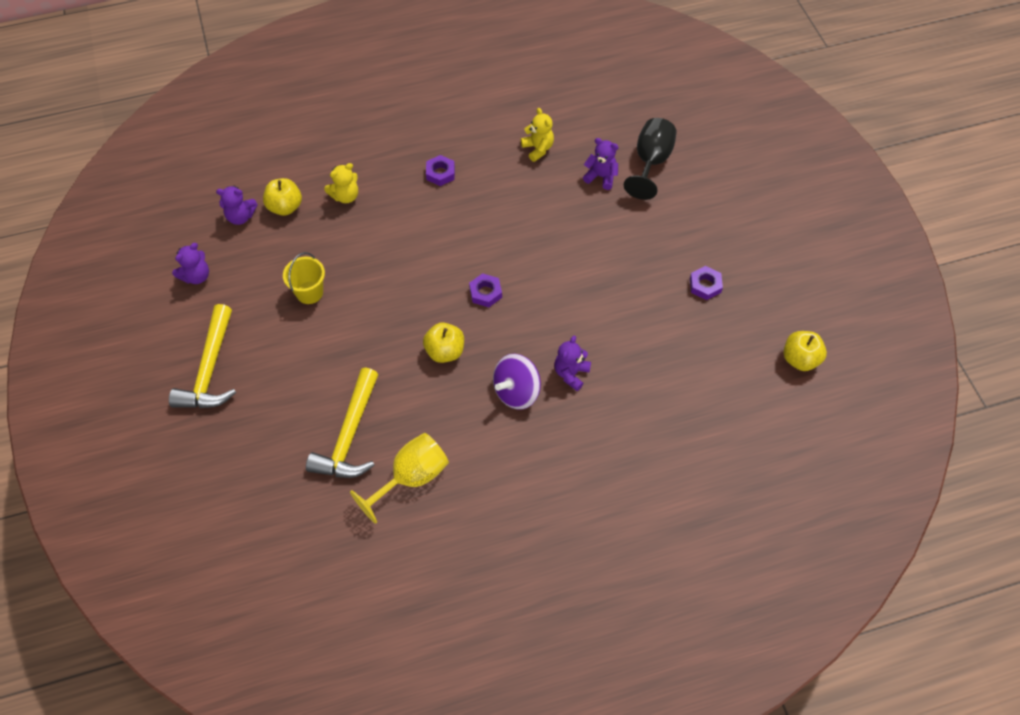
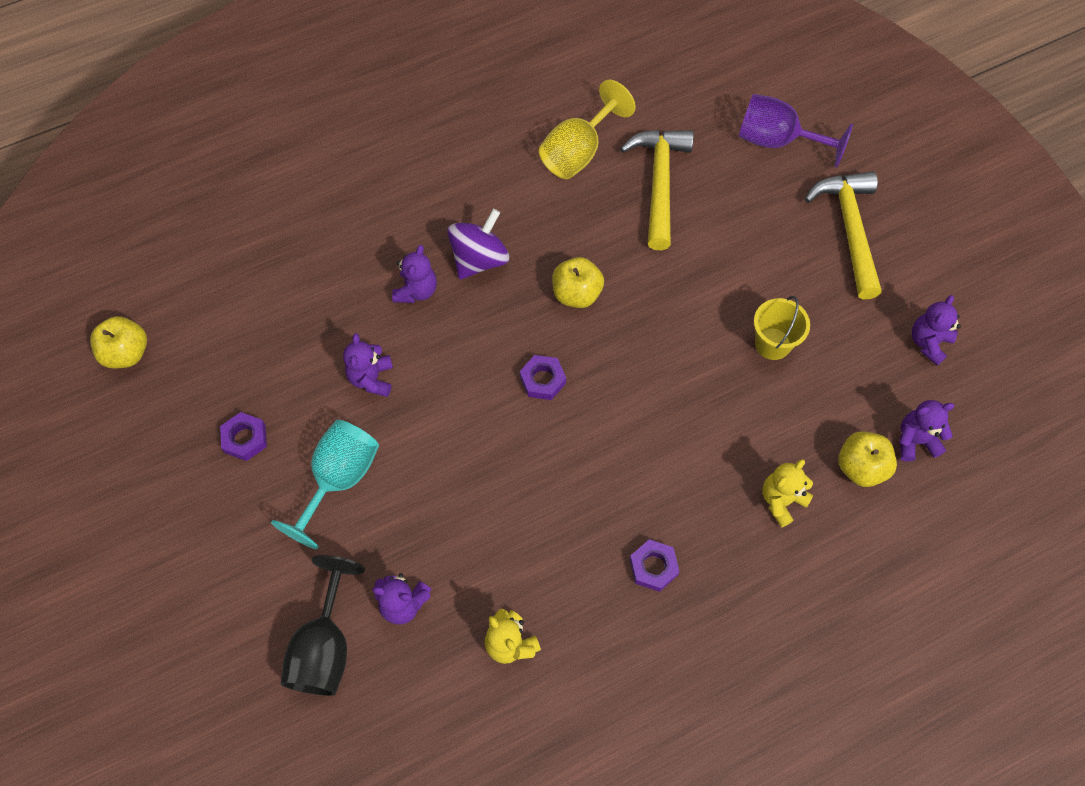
camera: 170 degrees right, 5 degrees up
none -> turquoise goblet [271,420,379,549]
none -> purple teddy bear [343,333,393,397]
none -> purple goblet [738,94,853,168]

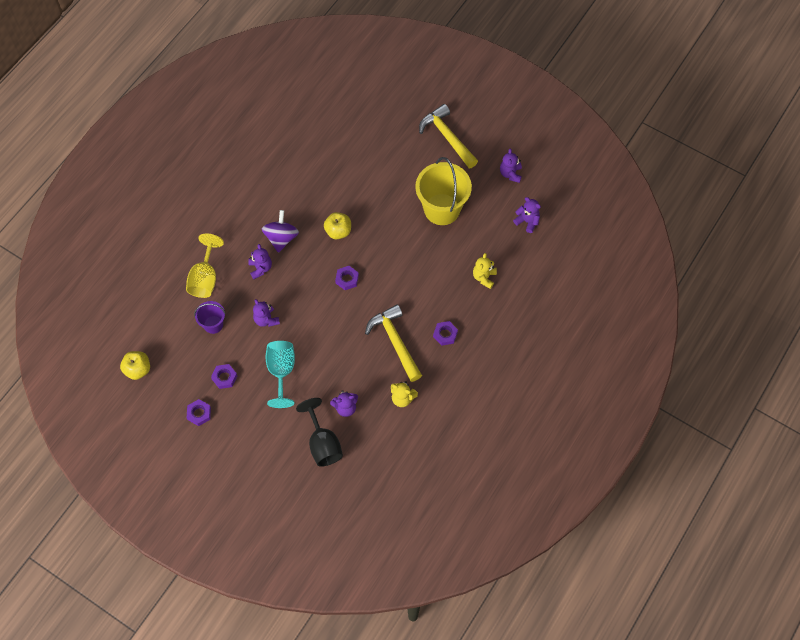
camera: 30 degrees left, 0 degrees up
yellow goblet [539,80,636,179] -> yellow goblet moved to [186,233,224,298]
yellow hammer [620,130,694,250] -> yellow hammer moved to [365,304,422,382]
purple goblet [738,94,853,168] -> none
yellow bucket [754,296,810,360] -> yellow bucket [415,157,472,225], size x1.93
yellow apple [838,431,897,487] -> none
purple teddy bear [899,400,955,462] -> purple teddy bear turned 75 degrees clockwise [513,197,541,233]
none -> purple nut [187,399,211,426]
none -> purple bucket [194,301,226,334]

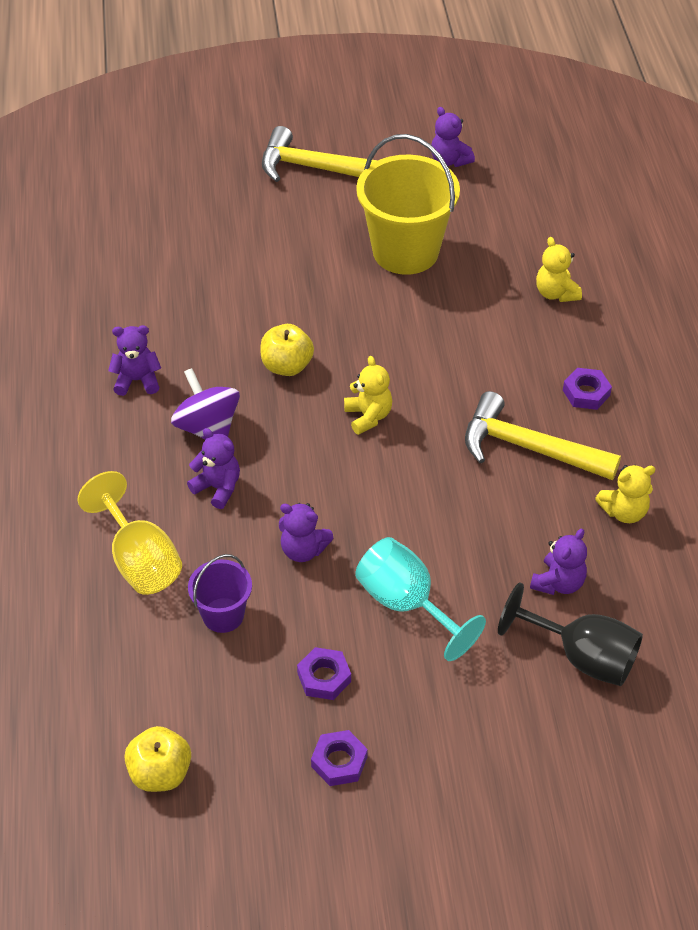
camera: 40 degrees left, 15 degrees down
purple nut [335,266,359,290] -> yellow teddy bear [344,356,392,435]
purple teddy bear [513,197,541,233] -> purple teddy bear moved to [108,325,161,396]

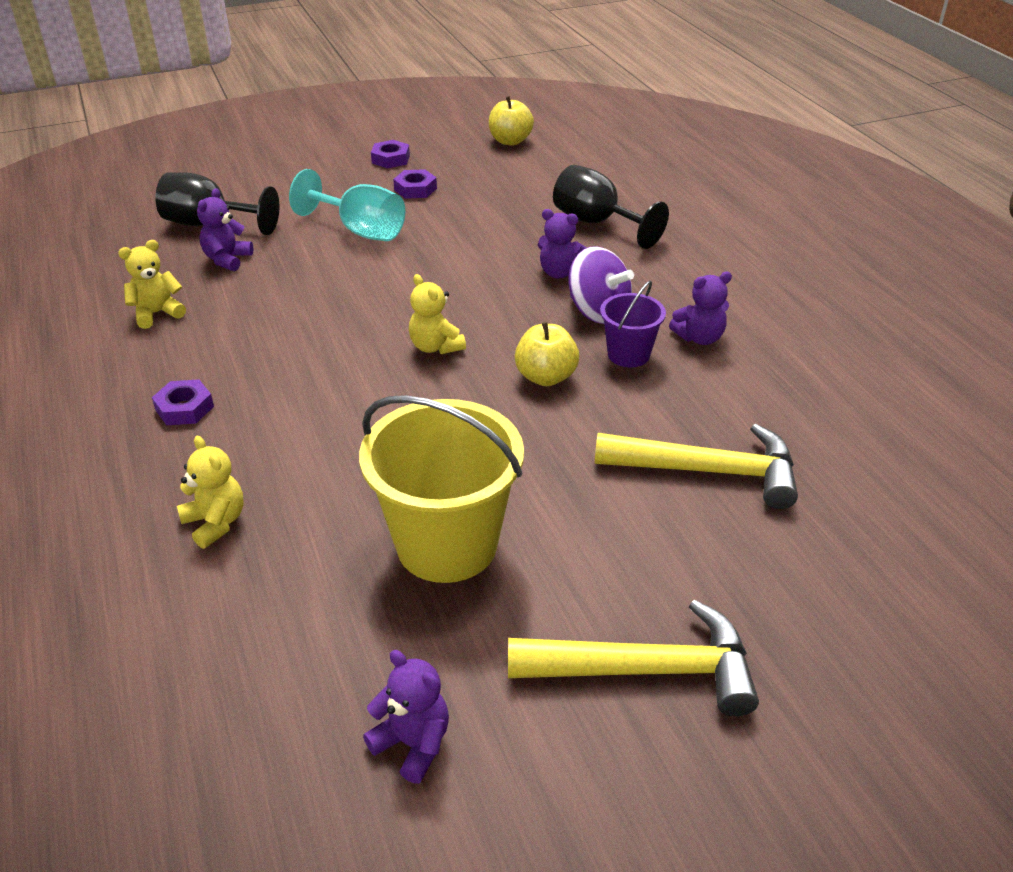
camera: 165 degrees right, 10 degrees down
yellow goblet [77,471,182,595] -> black goblet [553,165,669,249]
purple bucket [188,554,252,633] -> purple bucket moved to [600,281,666,367]
purple teddy bear [279,503,333,562] -> none
yellow hammer [465,391,621,480] -> yellow hammer moved to [595,424,798,509]

